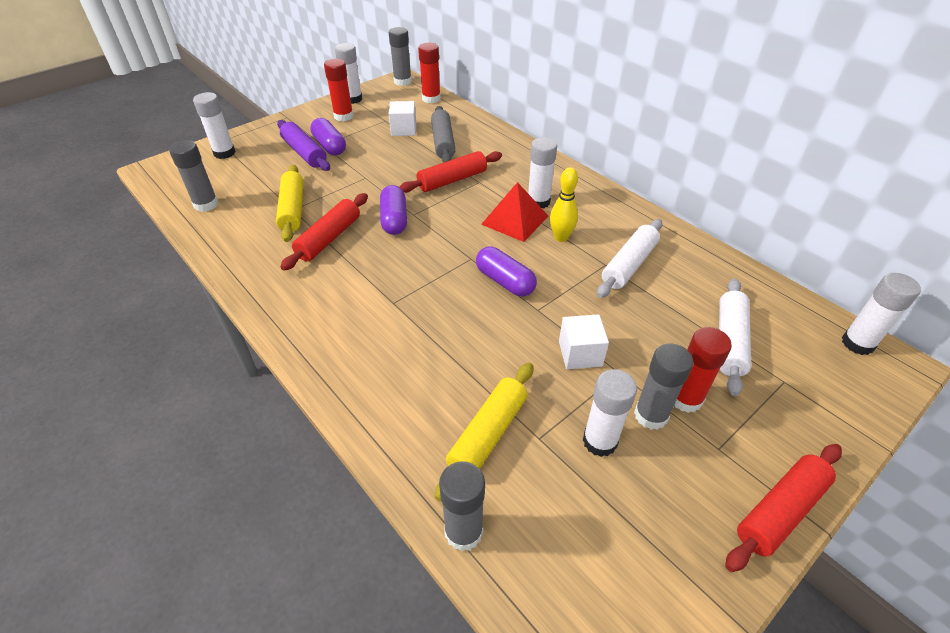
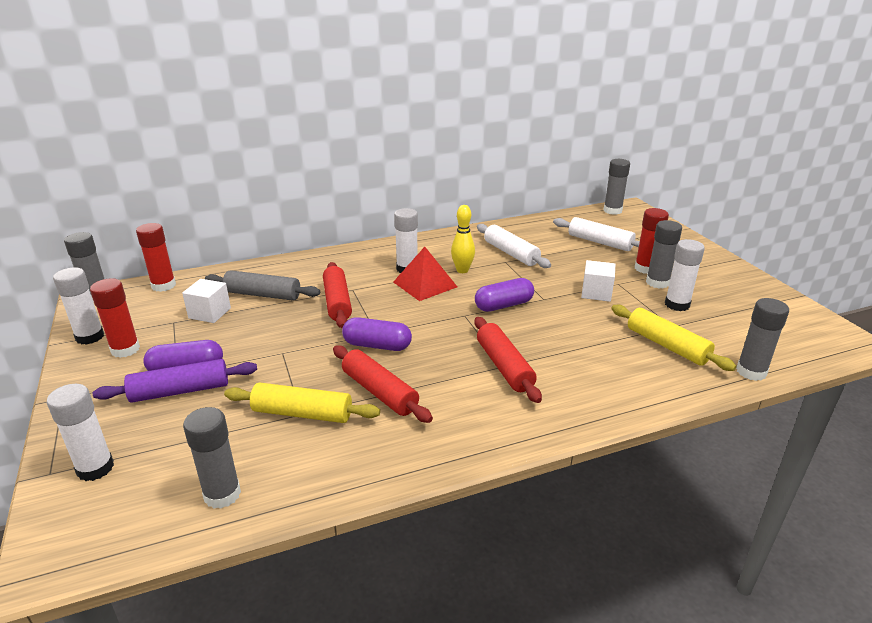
camera: 70 degrees left, 15 degrees down
red rolling pin [725,444,842,572] -> red rolling pin moved to [475,317,542,403]
white glue stick [842,273,921,355] -> grey glue stick [603,159,630,215]

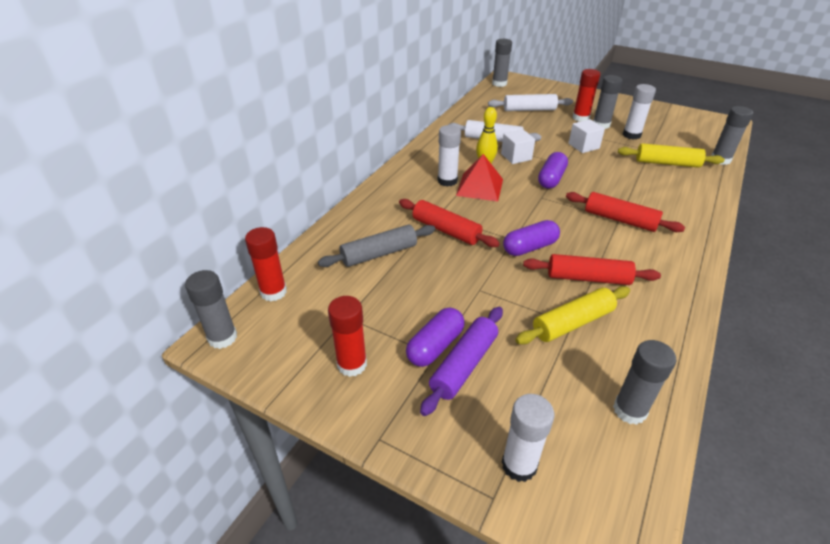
camera: 40 degrees left, 10 degrees up
white glue stick [53,267,104,345] -> none
white cube [182,279,231,323] -> white cube moved to [501,129,535,164]

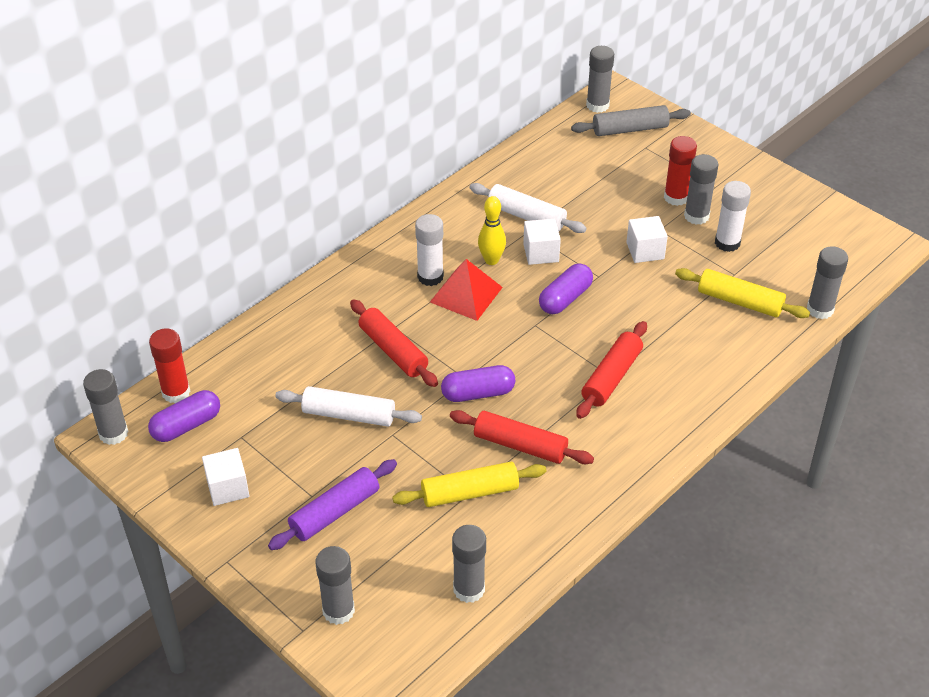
camera: 15 degrees right, 5 degrees up
grey rolling pin [318,225,435,267] -> grey rolling pin moved to [571,105,691,136]
red glue stick [328,296,367,377] -> white cube [202,448,249,506]
purple capsule [406,308,465,367] -> purple capsule moved to [148,390,220,442]
white rolling pin [488,94,573,111] -> white rolling pin moved to [275,386,422,427]
white glue stick [502,394,554,482] -> grey glue stick [315,546,355,625]
red rolling pin [566,192,685,232] -> red rolling pin turned 75 degrees clockwise [576,321,647,419]

